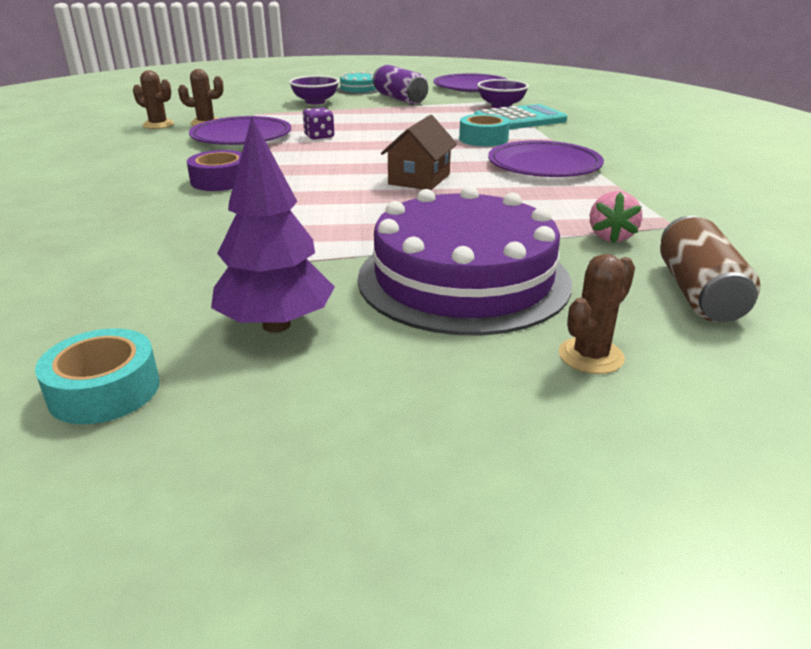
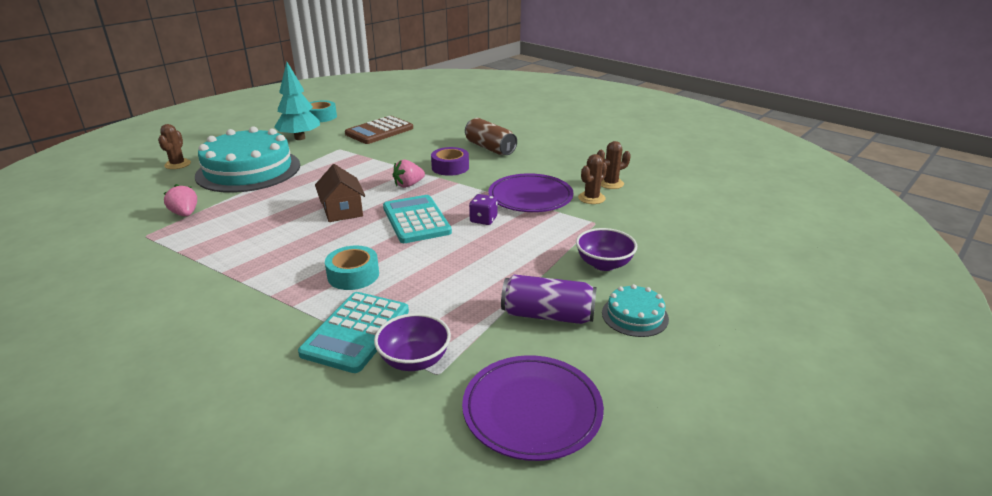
camera: 135 degrees right, 0 degrees up
purple tree [211,117,335,333] -> turquoise tree [274,62,320,140]
purple cake [358,186,572,335] -> turquoise cake [195,126,300,193]
purple plate [488,140,604,177] -> none
brown can [660,216,761,322] -> brown can moved to [465,118,517,155]
none -> brown calculator [345,116,413,144]
none -> turquoise calculator [383,195,452,243]
none -> pink strawberry [393,160,425,188]

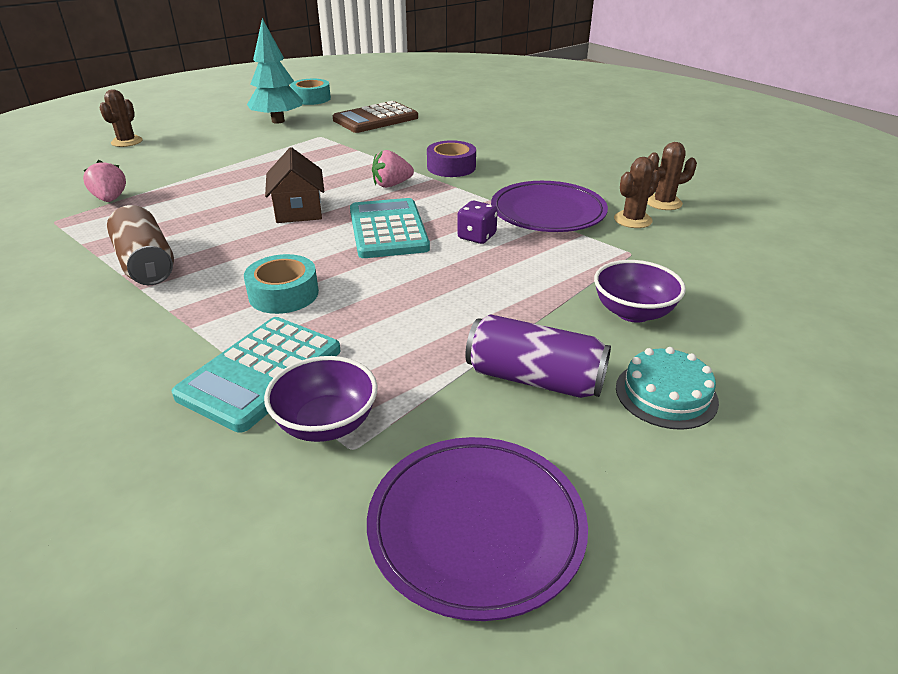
camera: 10 degrees right, 5 degrees up
turquoise cake [195,126,300,193] -> none
brown can [465,118,517,155] -> brown can moved to [107,205,174,285]

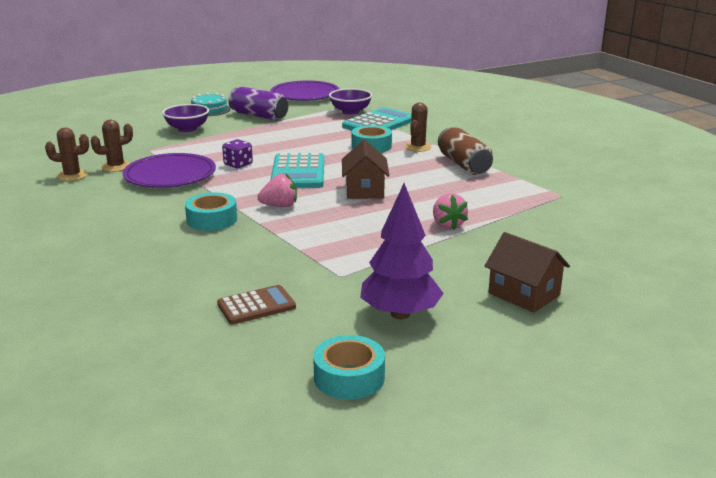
camera: 170 degrees left, 10 degrees down
pink strawberry [83,160,126,202] -> pink strawberry moved to [433,193,468,230]
brown cactus [99,89,143,147] -> brown cactus moved to [405,103,431,152]
turquoise tree [247,18,303,124] -> purple tree [360,183,444,319]
brown calculator [333,101,418,133] -> brown calculator [217,285,296,325], size x0.62
purple tape [427,140,476,177] -> turquoise tape [185,192,237,231]
none -> brown house [485,232,570,313]

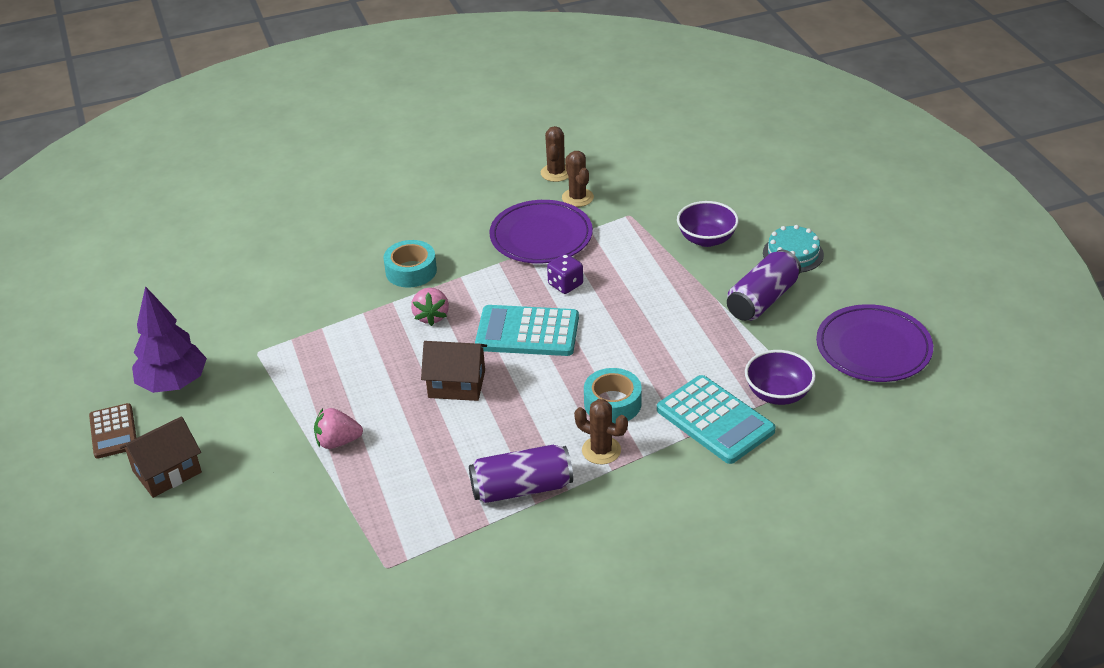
camera: 100 degrees right, 15 degrees up
brown calculator [217,285,296,325] -> brown calculator moved to [89,403,136,459]
turquoise tape [313,335,385,400] -> none
brown can [438,127,493,175] -> purple can [469,445,573,503]

